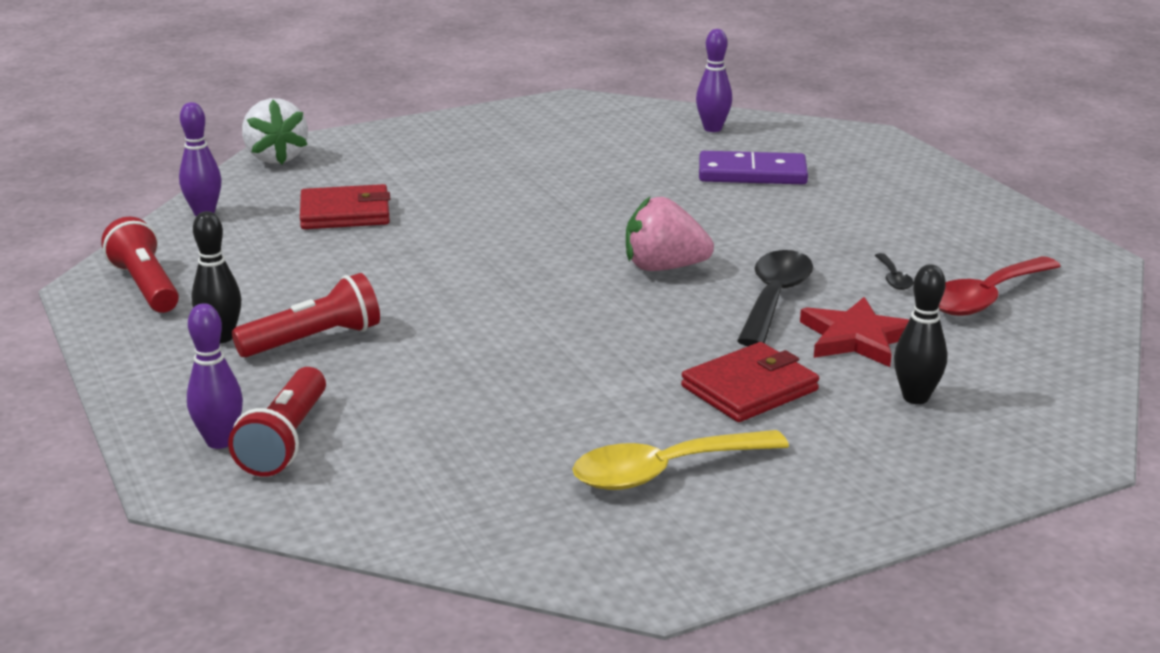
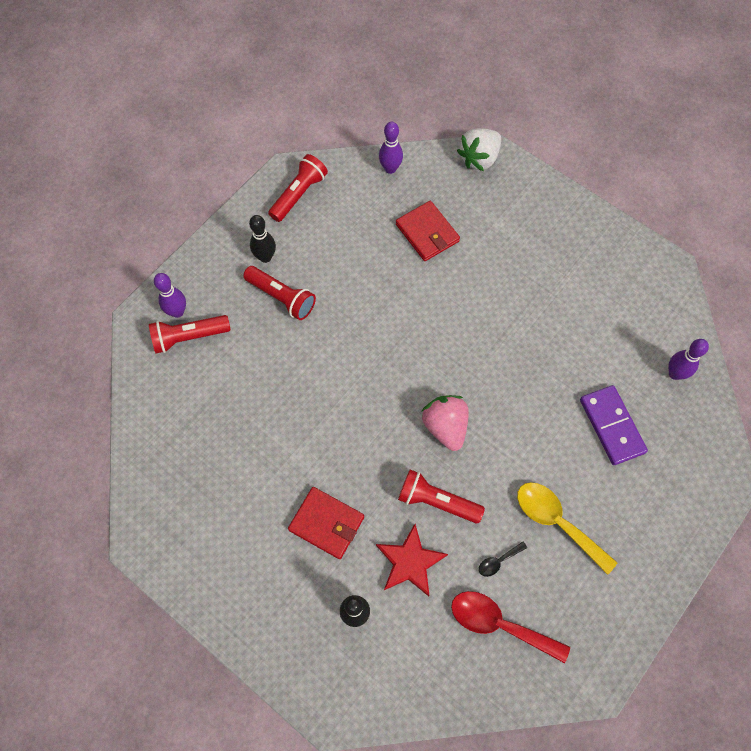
camera: 65 degrees right, 40 degrees up
yellow spoon [573,430,789,490] -> yellow spoon moved to [517,482,618,575]
black spoon [737,250,813,346] -> red flashlight [398,470,485,523]

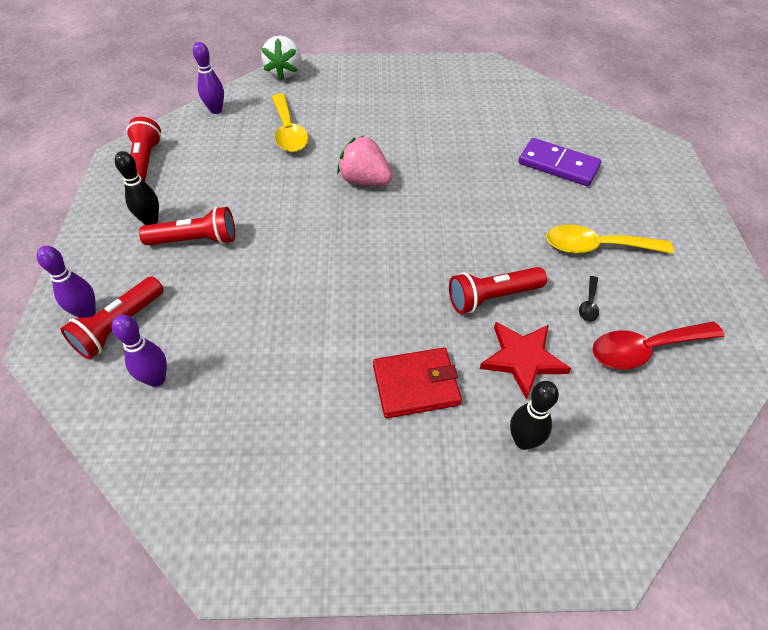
camera: 40 degrees left, 15 degrees down
red wallet [396,201,460,261] -> yellow spoon [272,93,309,152]
pink strawberry [421,395,469,451] -> pink strawberry moved to [337,136,393,186]
purple bowling pin [668,339,709,380] -> purple bowling pin moved to [111,315,167,387]

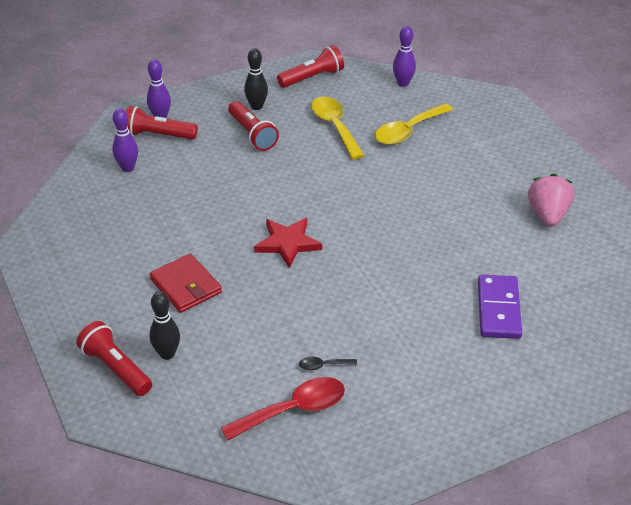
camera: 65 degrees right, 10 degrees down
white strawberry [261,36,302,81] -> none
pink strawberry [337,136,393,186] -> pink strawberry moved to [528,174,574,227]
red flashlight [449,267,547,314] -> red flashlight moved to [77,321,152,396]
red star [480,322,571,400] -> red star moved to [254,218,322,268]
yellow spoon [546,225,673,254] -> yellow spoon moved to [311,96,365,160]
red spoon [592,321,724,369] -> red spoon turned 105 degrees clockwise [221,377,345,440]

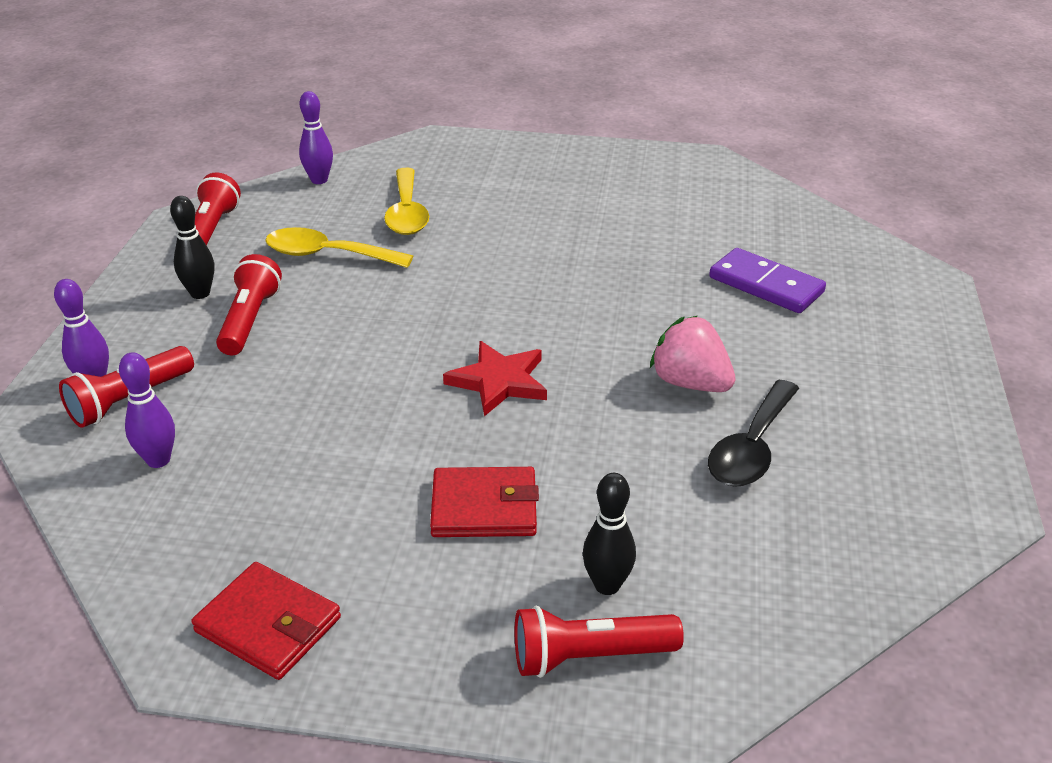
camera: 55 degrees left, 5 degrees down
red spoon [221,377,345,440] -> none
red flashlight [228,101,279,151] -> red flashlight turned 90 degrees counterclockwise [216,254,282,355]
black spoon [299,357,357,371] -> black spoon [708,380,799,487], size x2.15
pink strawberry [528,174,574,227] -> pink strawberry moved to [650,316,735,392]
none -> red wallet [191,562,341,680]

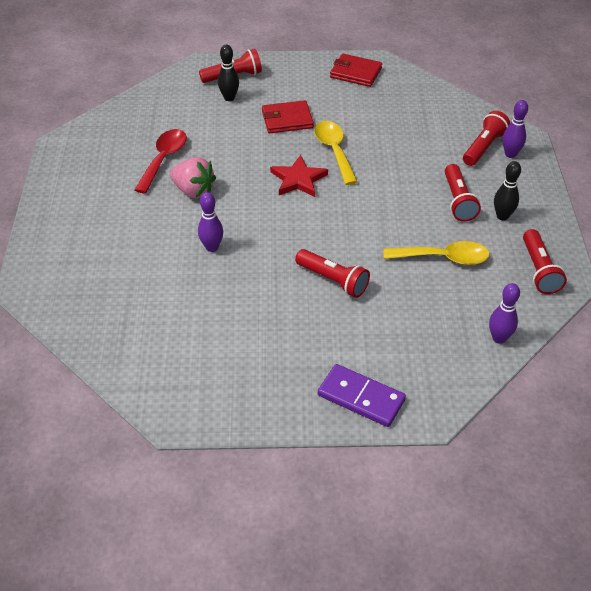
camera: 170 degrees right, 10 degrees up
purple bowling pin [119,352,175,468] -> purple bowling pin moved to [198,192,223,252]
yellow spoon [384,168,429,235] -> yellow spoon moved to [314,121,358,185]
black spoon [708,380,799,487] -> red spoon [135,129,187,194]
purple domino [709,248,826,313] -> purple domino moved to [318,364,406,427]
none -> red flashlight [295,249,370,298]

